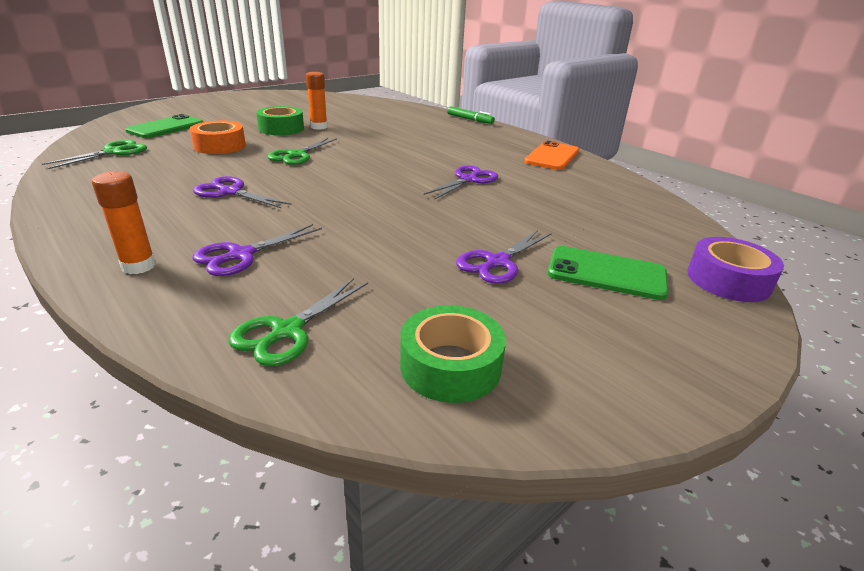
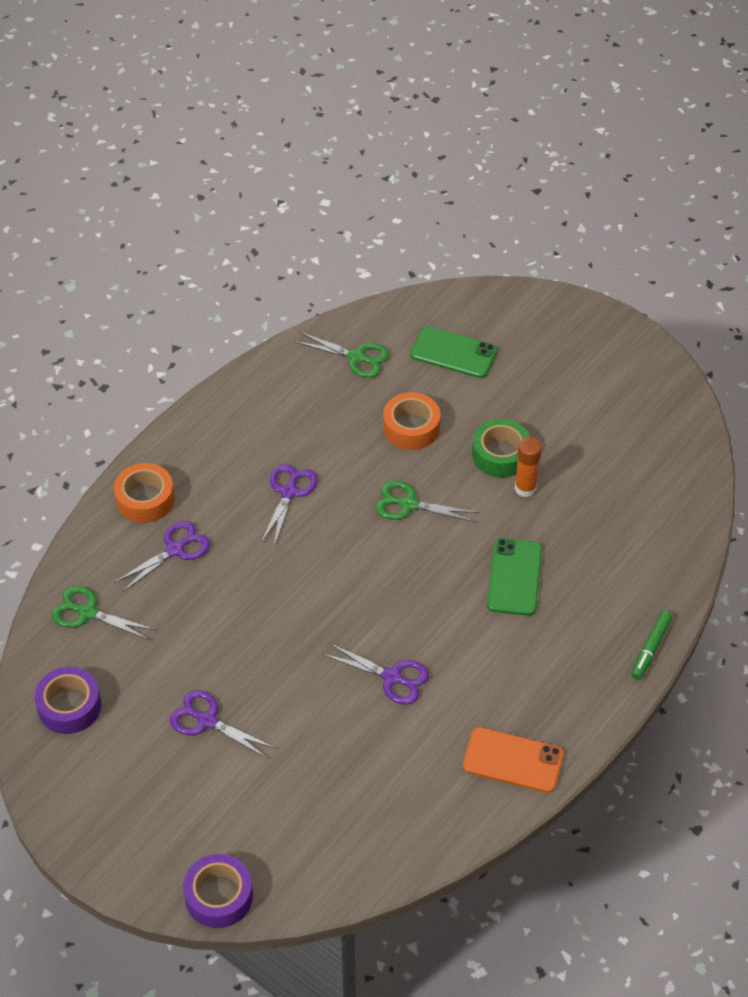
camera: 80 degrees right, 20 degrees up
orange glue stick [92,171,156,274] -> orange tape [114,463,175,523]
purple scissors [193,224,322,276] -> purple scissors turned 105 degrees clockwise [114,521,210,592]
green tape [400,305,506,403] -> purple tape [34,667,101,734]
green phone [548,246,668,300] -> green phone moved to [487,538,542,616]

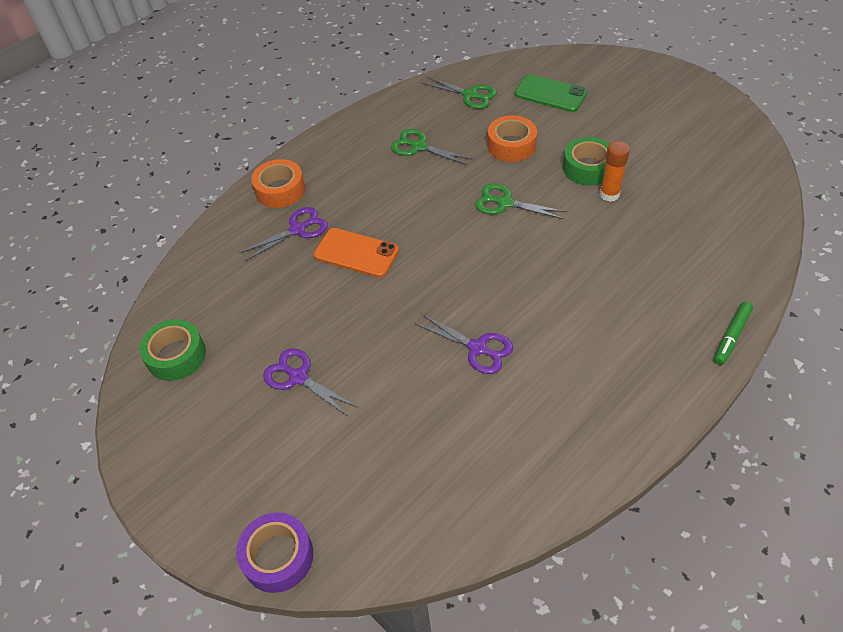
camera: 10 degrees right, 0 degrees up
purple tape [34,667,101,734] -> green tape [139,319,206,381]
green scissors [51,586,156,640] -> green scissors moved to [391,129,472,165]
purple scissors [261,464,318,546] -> none
orange phone [463,727,564,793] -> orange phone moved to [314,228,399,278]
green phone [487,538,542,616] -> none

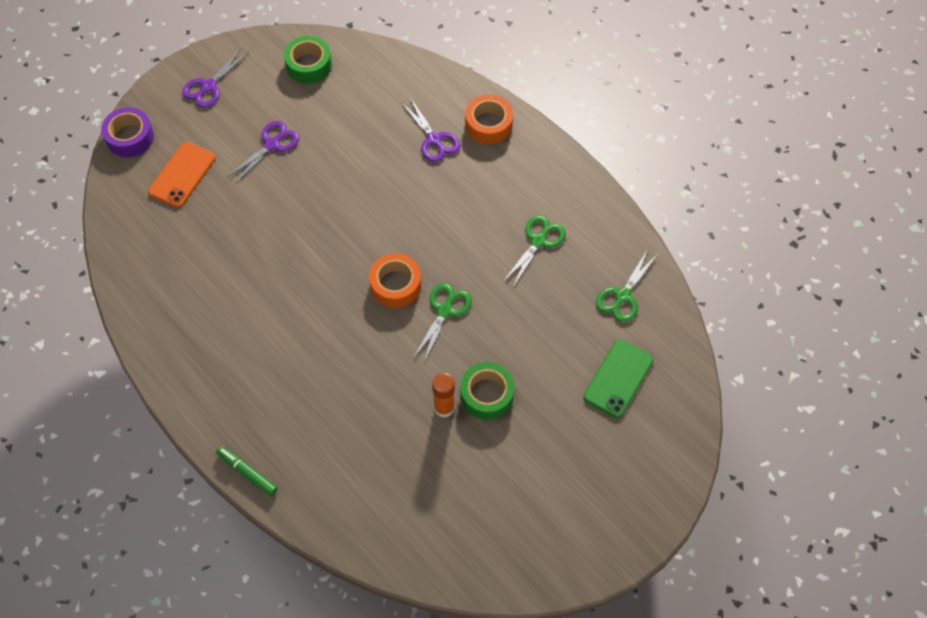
camera: 90 degrees right, 10 degrees up
orange phone [314,228,399,278] -> orange phone moved to [148,142,216,208]
purple scissors [414,313,513,374] -> purple scissors moved to [182,49,249,108]
orange tape [487,115,537,162] -> orange tape moved to [369,254,421,308]

